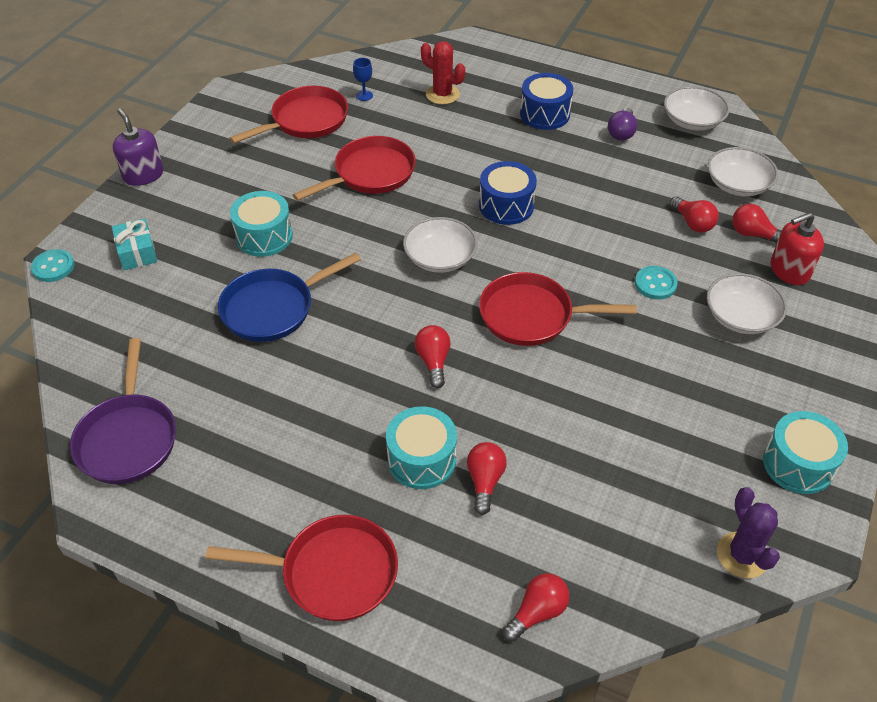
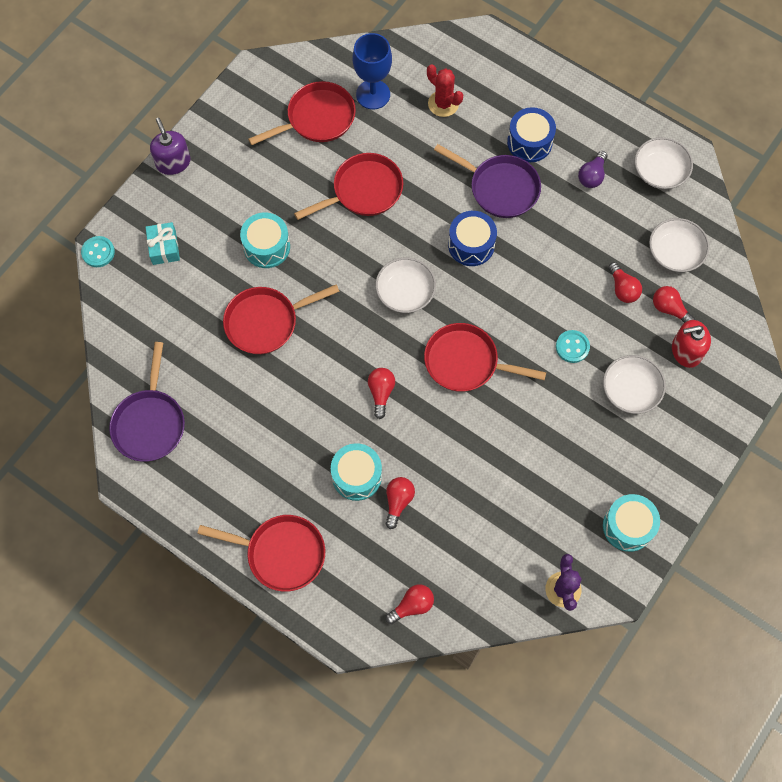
camera: 10 degrees right, 20 degrees up
blue pan [218,253,361,342] -> red pan [223,284,340,354]
blue goblet [353,58,373,101] -> blue goblet [353,33,392,109], size x2.21
none -> purple pan [434,144,541,218]

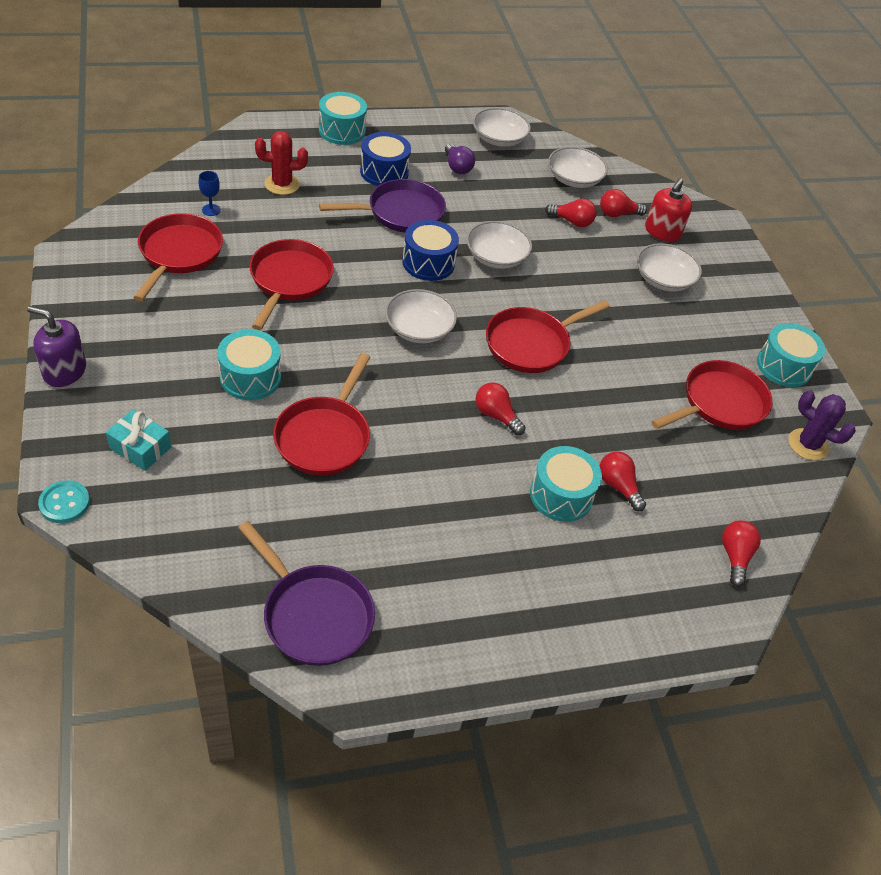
camera: 55 degrees left, 20 degrees down
red pan [197,515,325,592] -> red pan moved to [651,360,772,430]
blue goblet [353,33,392,109] -> blue goblet [199,171,221,216], size x0.45
turquoise button [556,330,590,363] -> none
none -> turquoise drum [319,92,367,145]
none -> white bowl [466,221,532,269]

